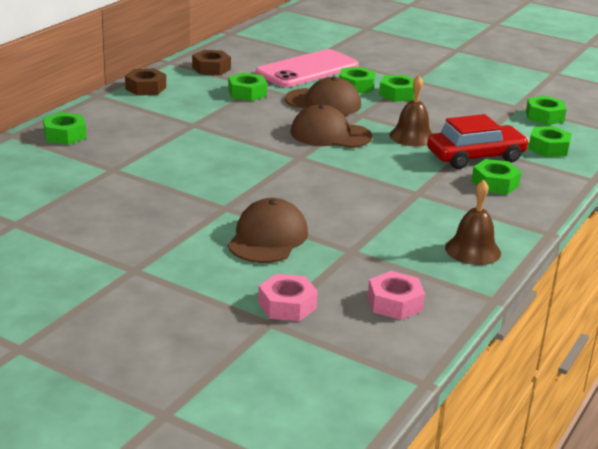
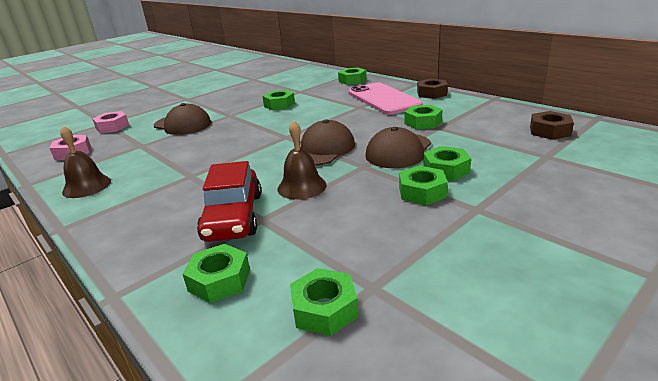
camera: 110 degrees right, 0 degrees up
brown nut [192,50,231,75] -> brown nut moved to [530,111,574,140]
pink phone [256,49,359,87] -> pink phone moved to [348,83,423,115]
green nut [472,159,521,194] -> green nut moved to [262,90,295,110]

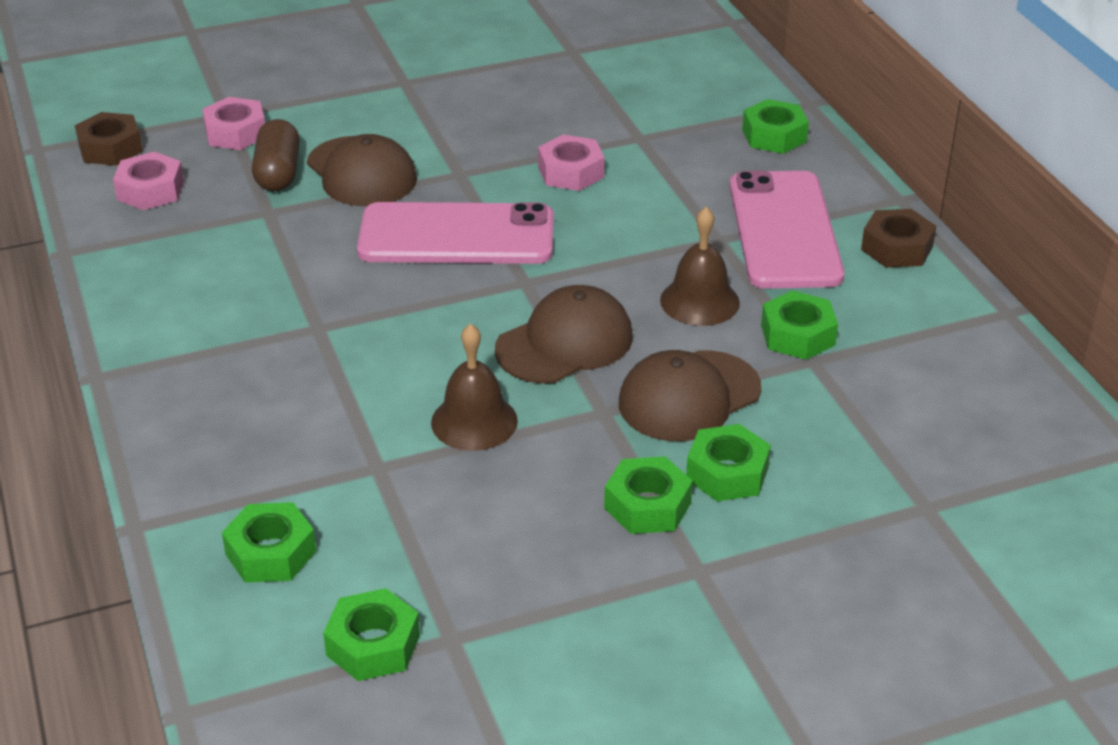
camera: 20 degrees right, 10 degrees up
brown bell [60,126,111,198] -> brown bell moved to [660,207,740,326]
red car [197,161,261,242] -> none
green nut [262,90,295,110] -> pink nut [538,134,605,191]
brown nut [530,111,574,140] -> brown nut moved to [75,112,143,166]
none -> brown capsule [252,119,300,191]
none -> pink phone [357,202,554,264]

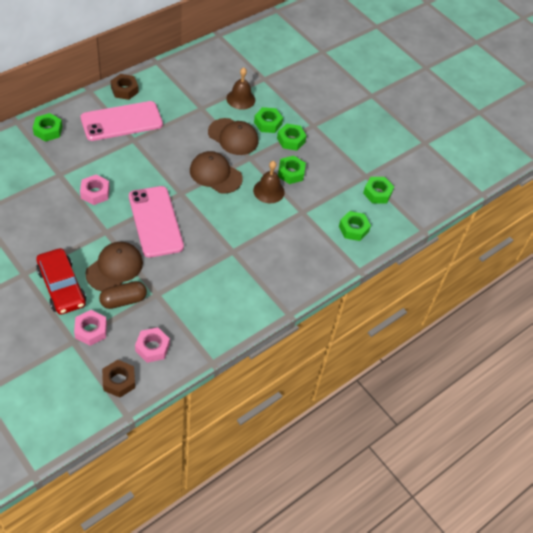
camera: 115 degrees left, 15 degrees up
brown bell [660,207,740,326] -> brown bell moved to [226,67,255,110]
green nut [761,290,838,360] -> green nut moved to [278,156,306,184]
none -> red car [36,248,86,315]

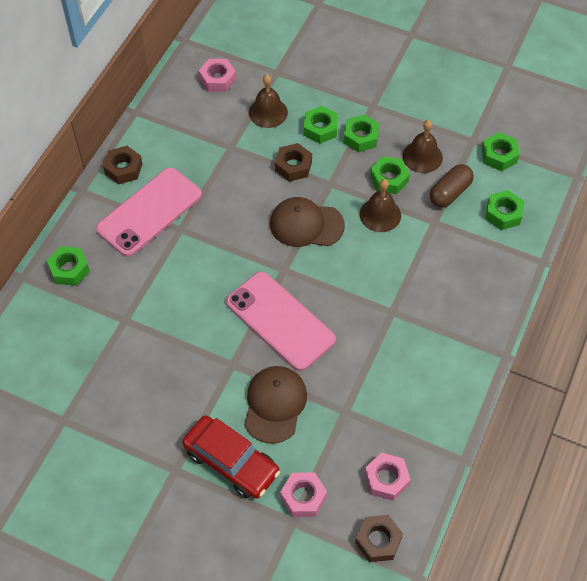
camera: 20 degrees left, 5 degrees up
pink nut [80,175,110,205] -> pink nut moved to [199,59,236,92]
brown capsule [99,281,147,309] -> brown capsule moved to [430,164,474,208]
brown cap [208,118,258,155] -> brown nut [275,143,312,182]
none -> brown bell [402,120,443,173]

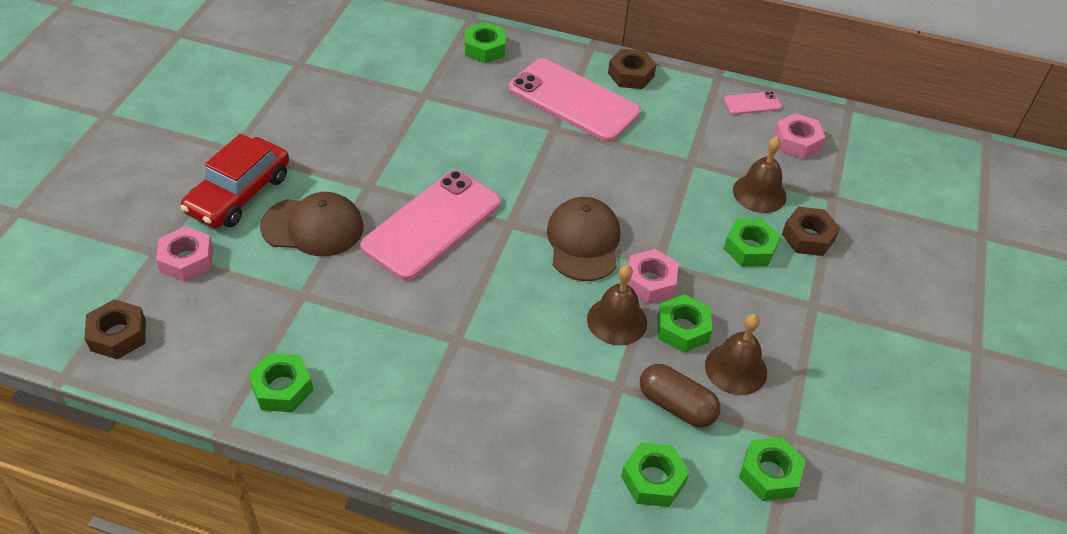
camera: 80 degrees right, 10 degrees down
brown nut [275,143,312,182] -> brown nut moved to [782,207,840,256]
green nut [343,114,380,152] -> green nut moved to [248,353,313,412]
pink nut [365,452,410,501] -> pink nut moved to [627,249,679,303]
none -> pink phone [724,91,782,115]

